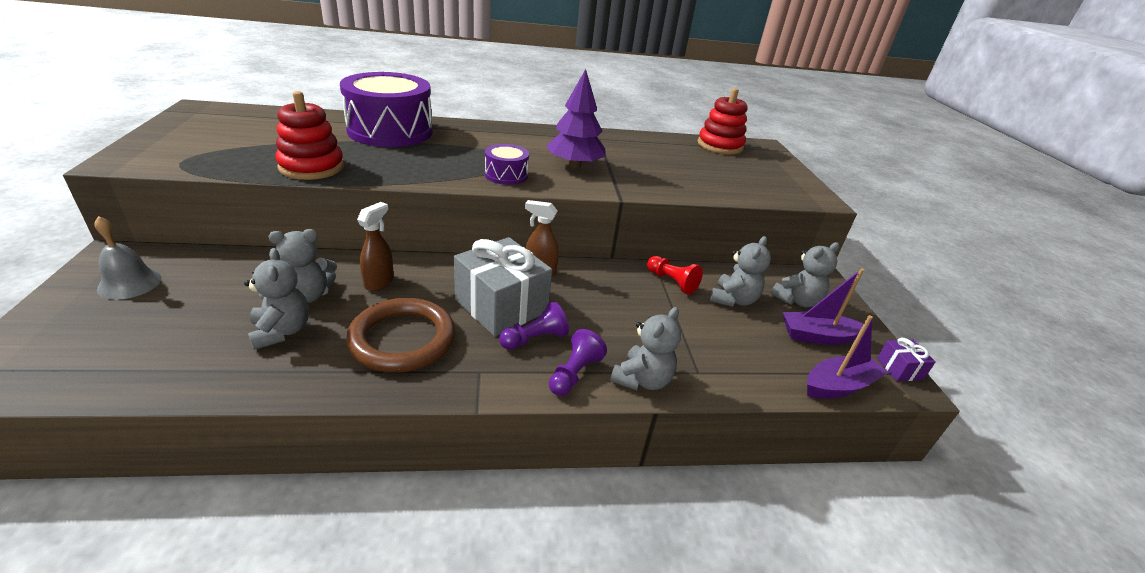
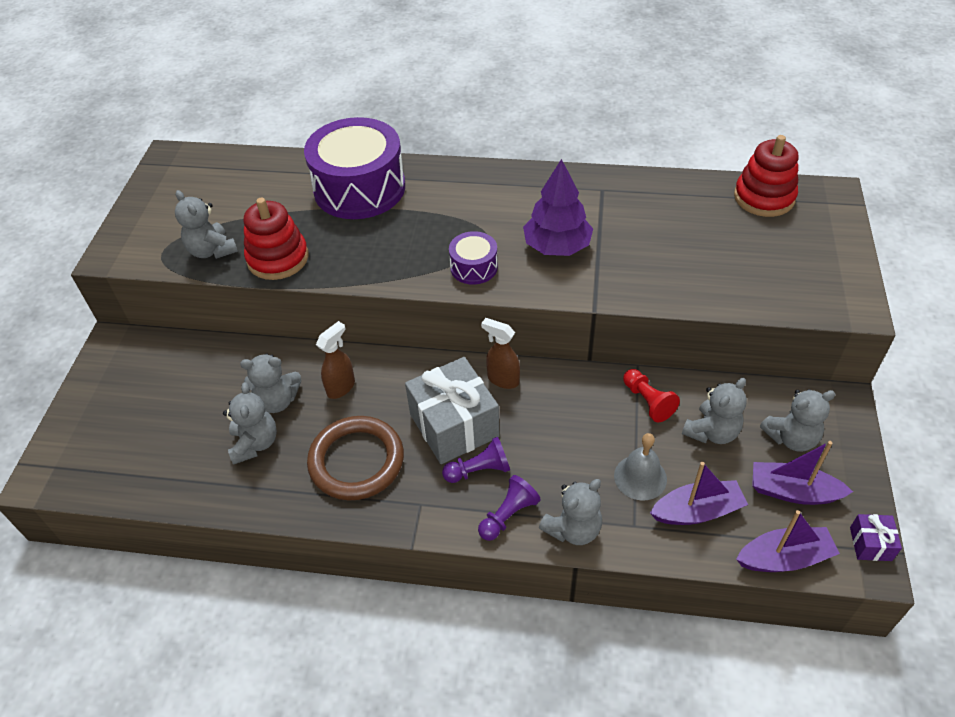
camera: 20 degrees right, 15 degrees up
grey bell [94,216,162,300] -> grey bell moved to [614,433,667,501]
none -> grey teddy bear [175,190,238,259]
none -> purple boat [650,462,748,525]

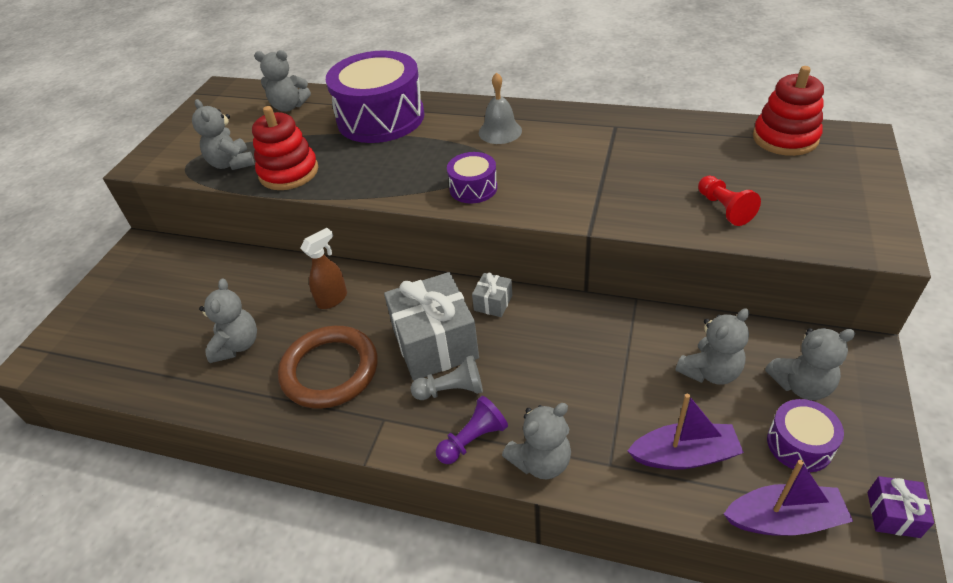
camera: 10 degrees right, 5 degrees down
grey teddy bear [240,354,302,413] -> grey teddy bear moved to [254,50,311,112]
purple pawn [442,437,510,483] -> grey pawn [411,355,483,400]
brown spray bottle [481,318,520,389] -> grey gift [472,272,512,317]
purple tree [523,159,593,256] -> none
grey bell [614,433,667,501] -> grey bell moved to [479,72,522,144]
red pawn [623,369,680,422] -> red pawn moved to [698,176,761,226]
purple boat [752,441,853,505] -> purple drum [767,399,844,472]

